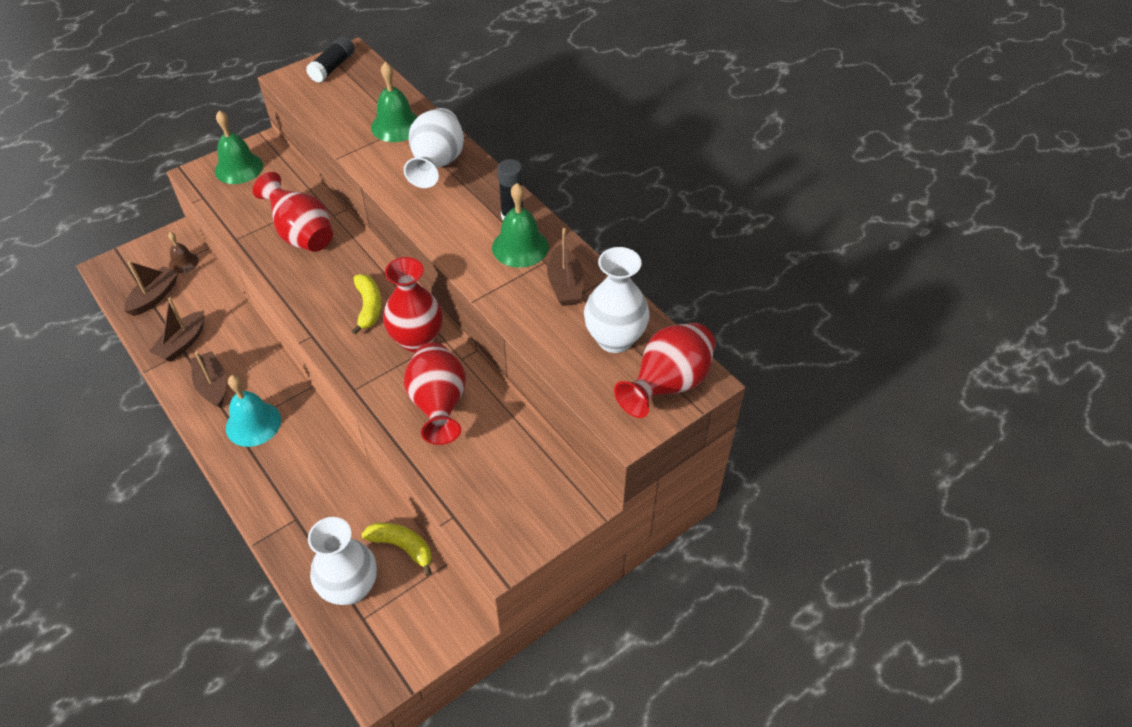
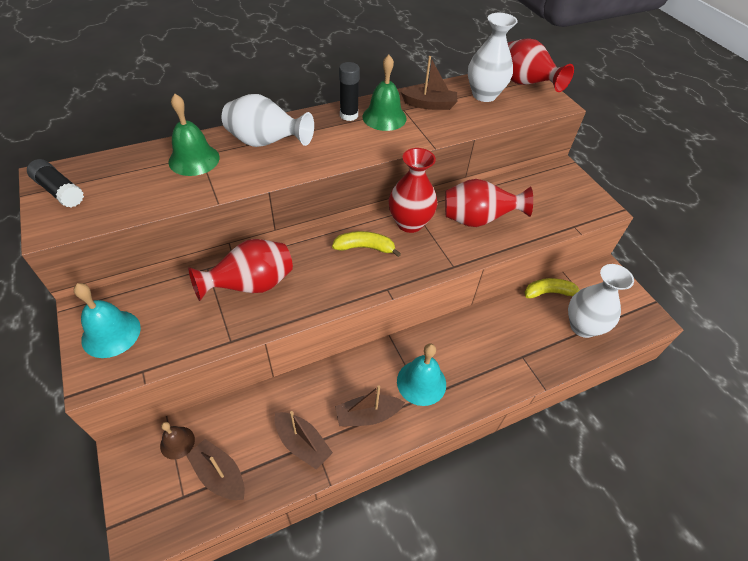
camera: 80 degrees left, 0 degrees up
green bell [215,110,263,184] -> turquoise bell [74,283,141,358]
yellow banana [362,522,432,576] -> yellow banana turned 45 degrees clockwise [525,278,580,298]

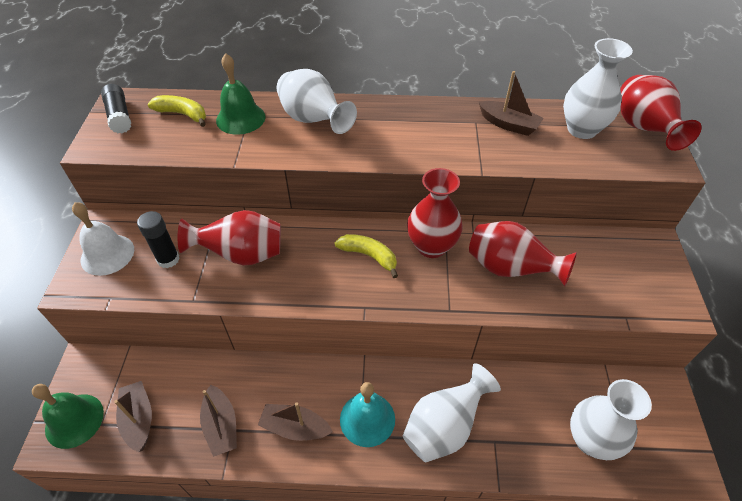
camera: 30 degrees right, 0 degrees up
turquoise bell [74,283,141,358] -> white bell [72,202,134,276]
brown bell [160,422,195,460] -> none
black glue stick [339,62,360,121] -> black glue stick moved to [137,211,180,268]
green bell [363,55,407,131] -> green bell moved to [32,384,104,449]
yellow banana [525,278,580,298] -> yellow banana moved to [148,95,206,127]
none -> white vase [403,363,501,463]

